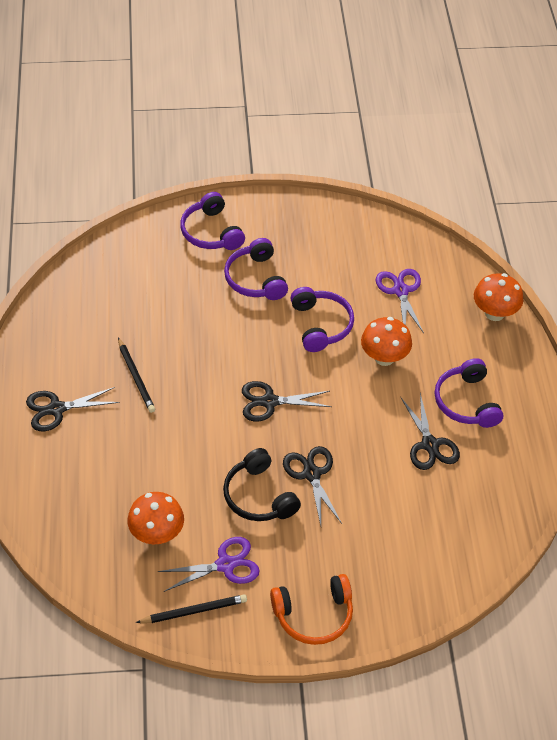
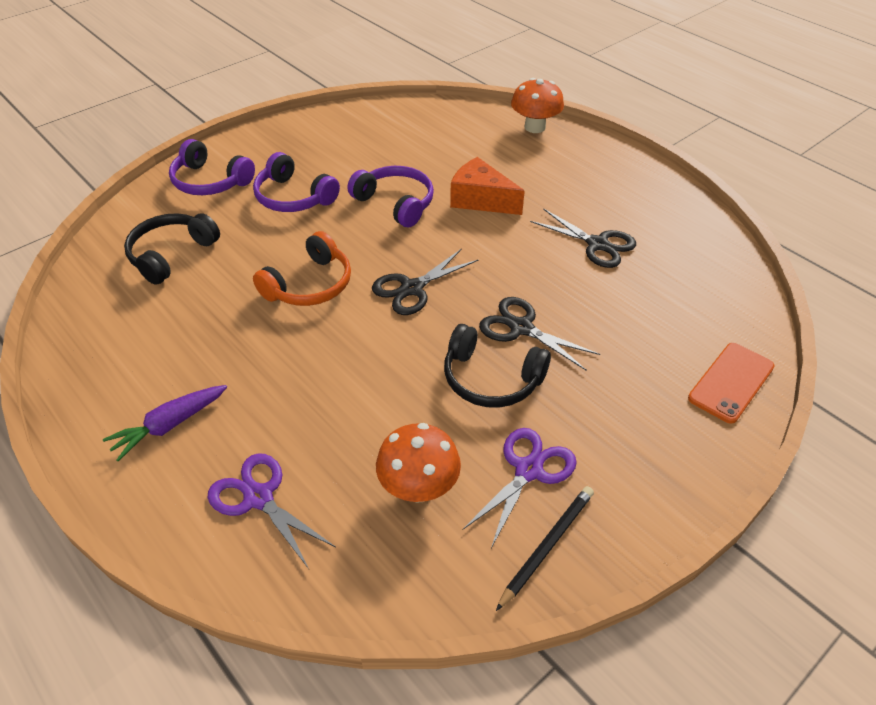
camera: 35 degrees left, 5 degrees down
black scissors [26,387,120,431] -> purple carrot [103,385,227,462]
black pencil [118,338,155,413] -> none
orange headphones [270,574,353,645] -> orange headphones moved to [253,231,351,306]
orange mushroom [361,317,412,366] -> orange cheese [450,157,525,215]
purple scissors [376,269,424,333] -> purple scissors moved to [208,453,336,569]
purple headphones [435,358,503,428] -> none
none -> black headphones [124,213,220,285]
none -> orange phone [688,343,774,424]

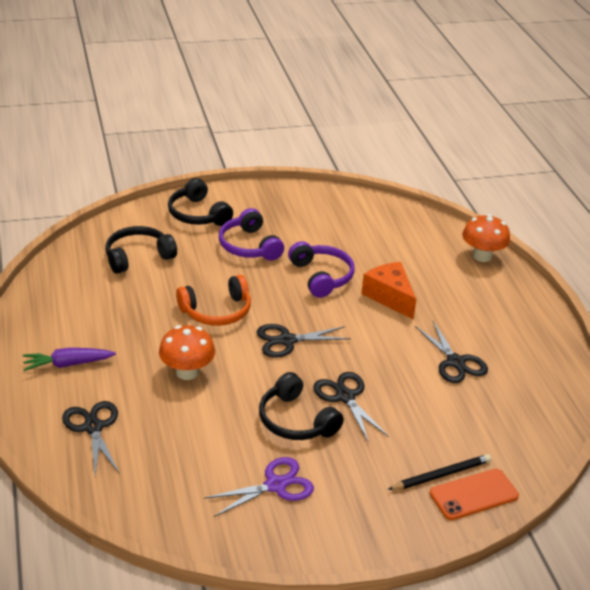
camera: 25 degrees right, 10 degrees down
purple headphones [169,139,255,195] -> black headphones [168,178,233,226]
purple scissors [208,453,336,569] -> black scissors [62,401,120,475]
orange mushroom [376,423,461,503] -> orange mushroom moved to [159,325,215,380]
black pencil [496,486,594,611] -> black pencil moved to [388,454,491,490]

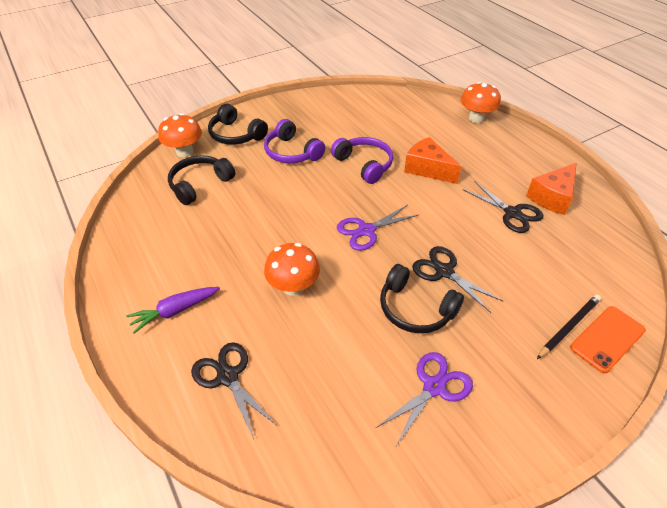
camera: 15 degrees left, 10 degrees up
orange headphones [176,275,251,326] -> none
black scissors [257,324,351,358] -> purple scissors [337,205,418,251]
none -> orange mushroom [158,113,202,157]
none -> orange cheese [526,163,577,215]

